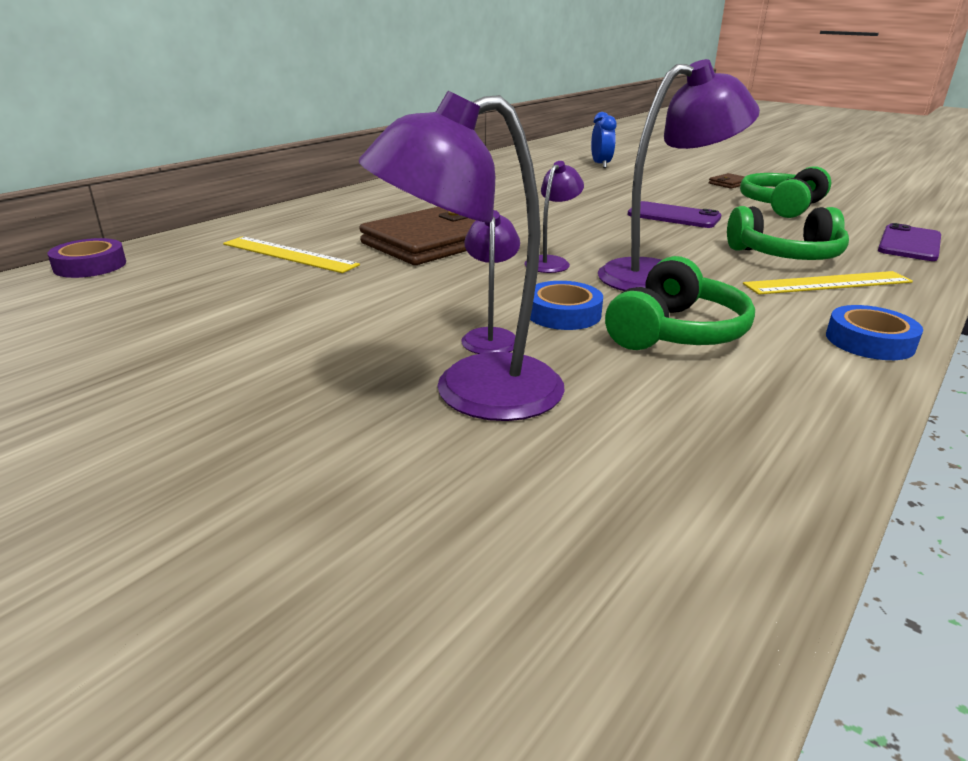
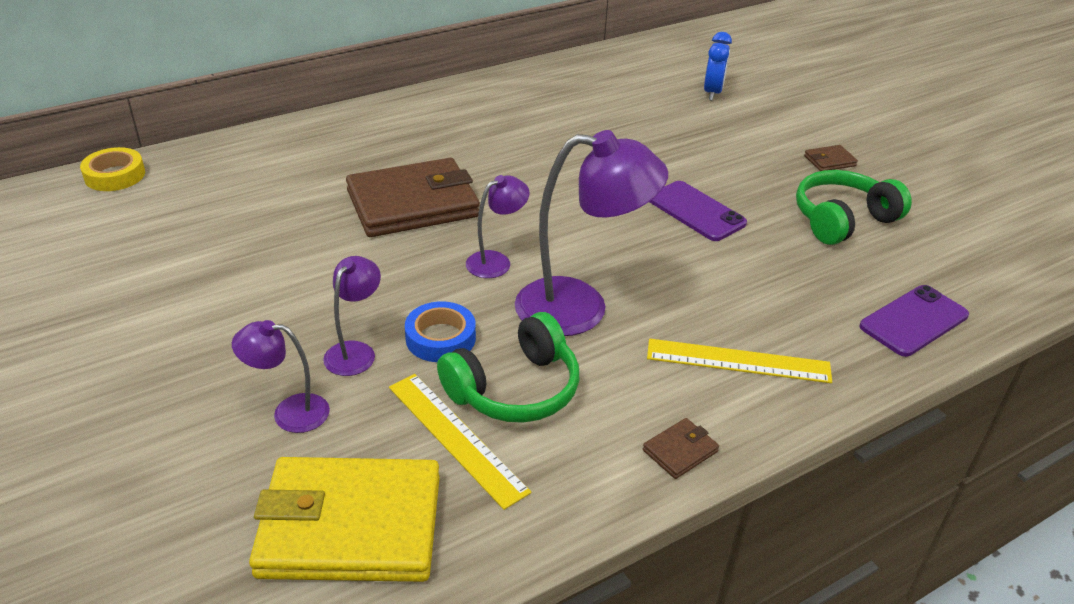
camera: 20 degrees right, 10 degrees up
purple tape [48,238,126,278] -> yellow tape [80,147,145,191]
yellow ruler [223,236,360,273] -> yellow ruler moved to [389,374,531,510]
purple lamp [359,91,565,421] -> purple lamp [232,320,330,433], size x0.52
green headphones [727,206,849,260] -> none
blue tape [826,305,923,360] -> brown wallet [643,418,719,479]
none -> yellow wallet [249,457,440,582]

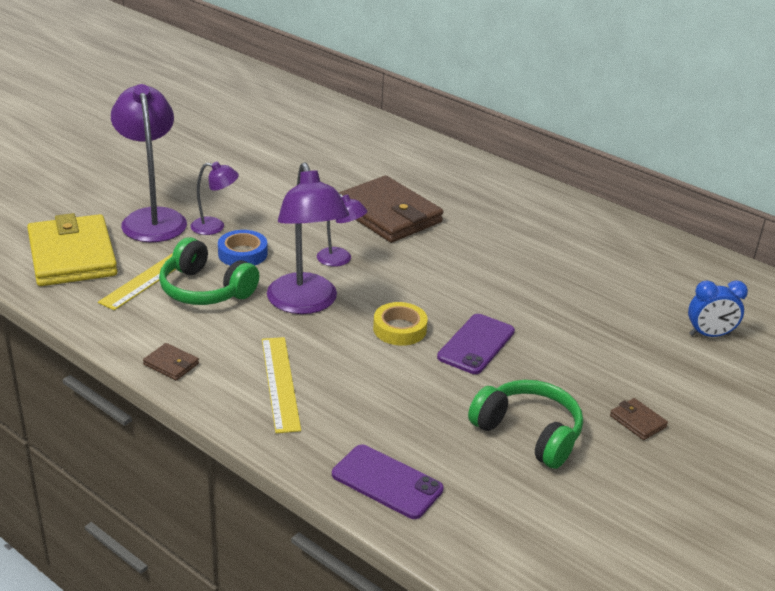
camera: 70 degrees right, 5 degrees down
yellow tape [80,147,145,191] -> yellow tape moved to [373,302,428,346]
purple lamp [232,320,330,433] -> purple lamp [111,84,187,242], size x1.92

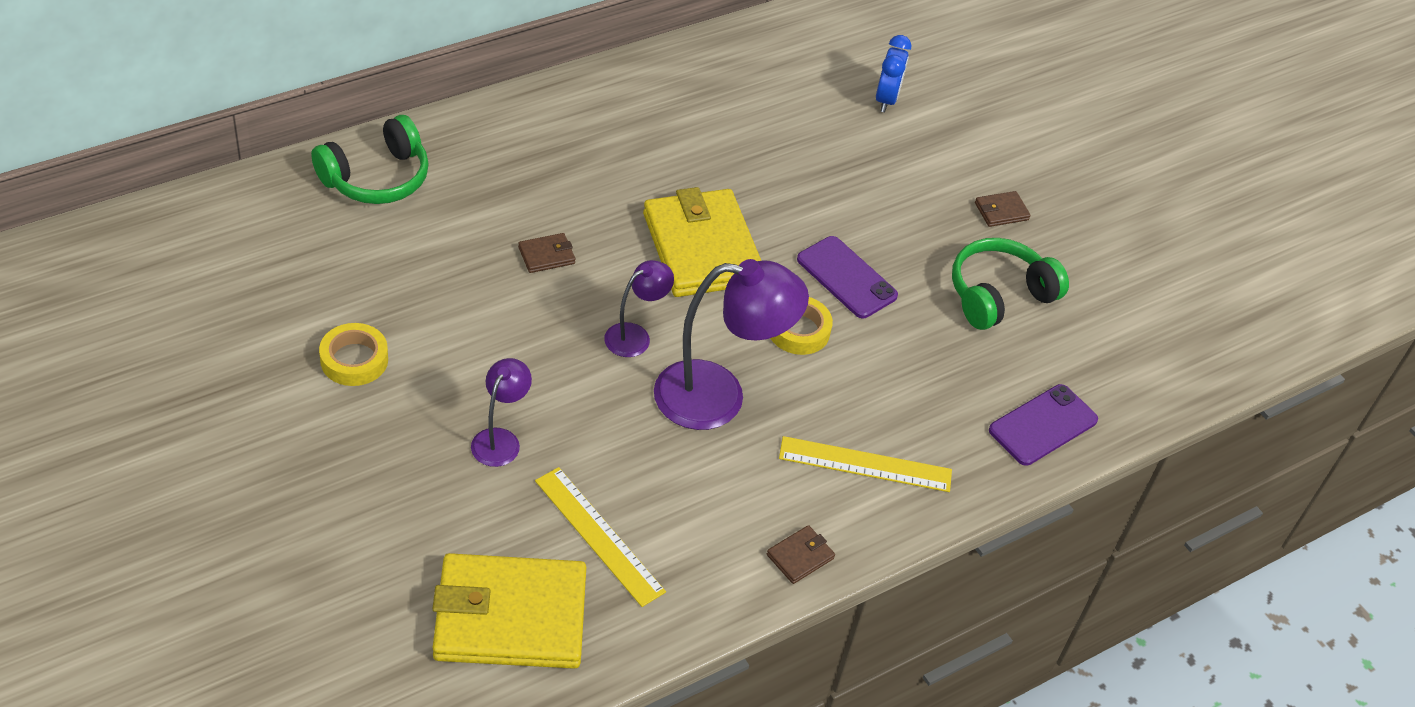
camera: 75 degrees left, 15 degrees up
purple lamp [111,84,187,242] -> none
green headphones [159,237,259,305] -> green headphones moved to [311,115,429,204]
blue tape [218,230,268,265] -> none
brown wallet [339,176,443,243] -> brown wallet [518,233,576,273], size x0.40
none -> yellow tape [319,323,388,386]
none -> yellow wallet [643,187,761,297]

